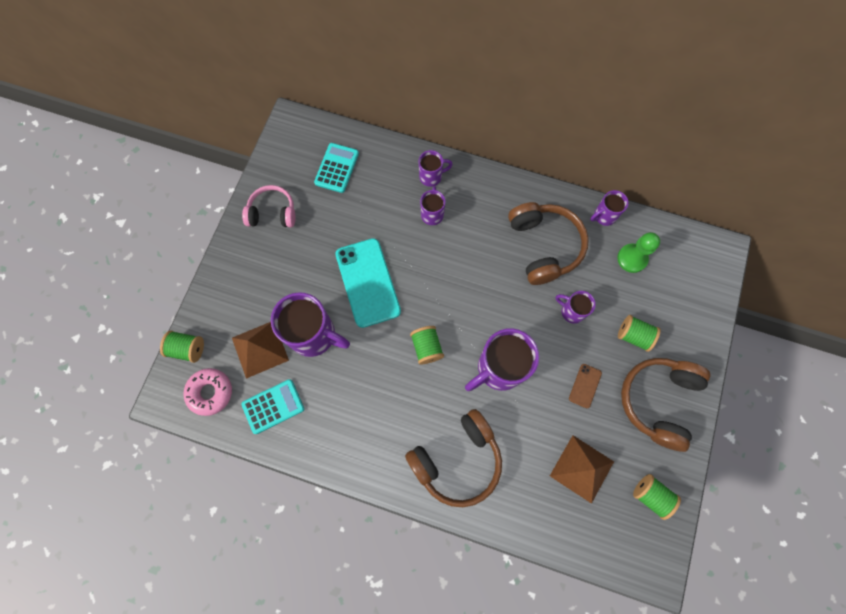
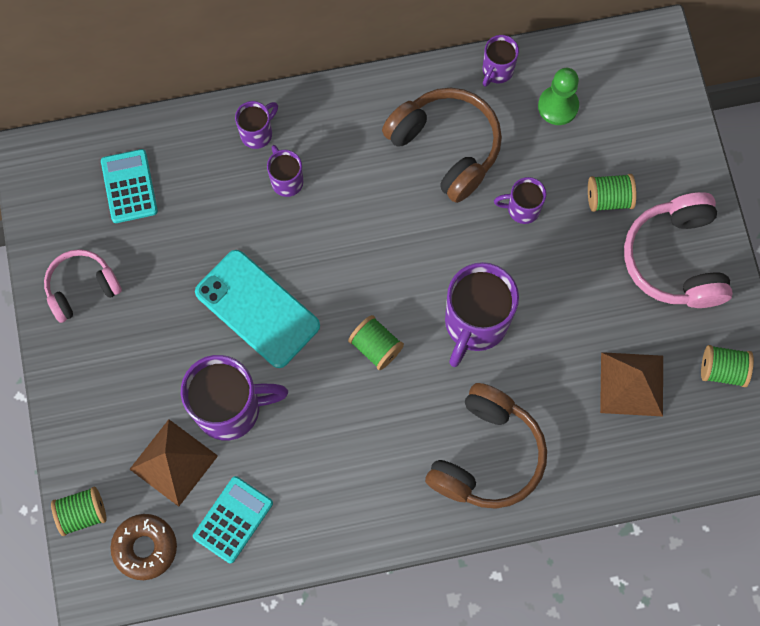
camera: 30 degrees left, 0 degrees up
pink donut [183,368,232,416] -> brown donut [110,514,177,580]
brown phone [569,364,602,408] -> none
brown headphones [621,358,711,452] -> pink headphones [624,192,733,308]

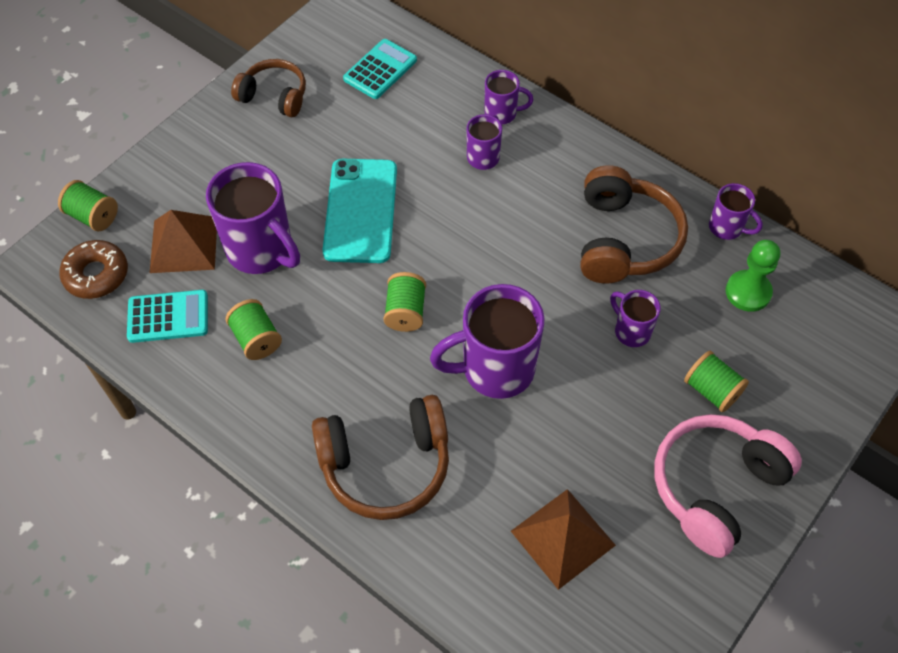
camera: 50 degrees right, 15 degrees down
pink headphones [44,249,122,323] -> brown headphones [231,59,306,117]
purple mug [483,35,519,87] -> purple mug turned 135 degrees counterclockwise [709,183,763,240]
green spool [701,345,754,387] -> green spool moved to [226,299,282,360]

